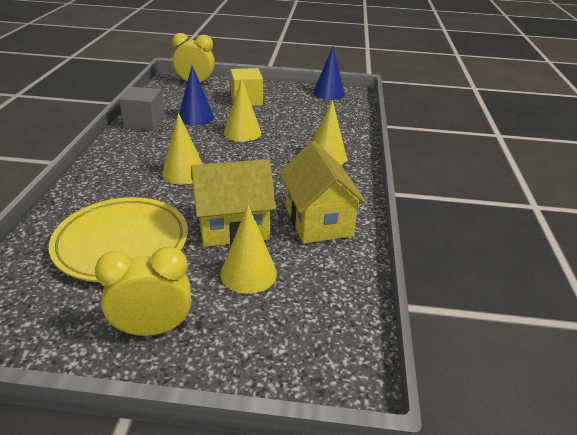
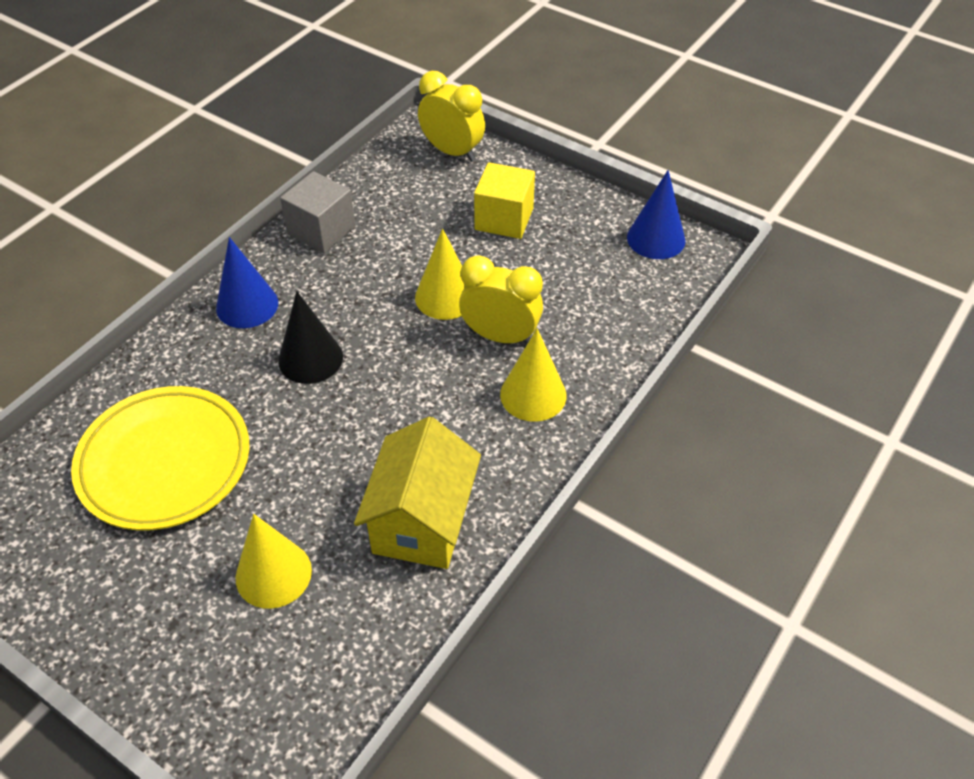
camera: 30 degrees right, 15 degrees up
yellow clock [95,246,191,336] -> yellow clock moved to [459,255,543,344]
yellow cone [162,113,203,185] -> black cone [278,291,343,384]
blue cone [179,65,214,126] -> blue cone moved to [216,237,278,328]
yellow house [191,159,276,247] -> none

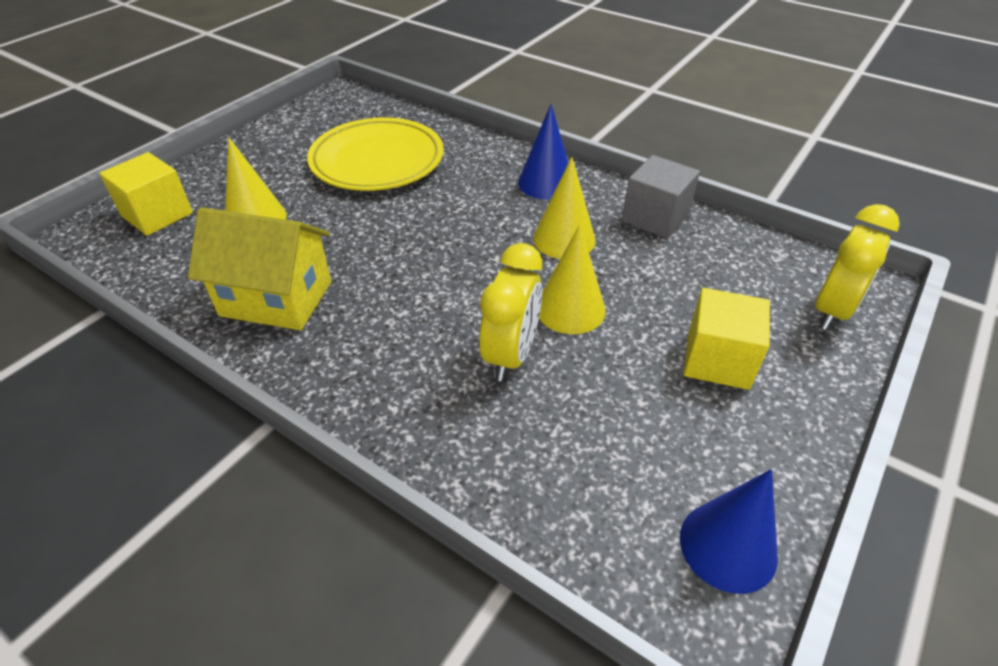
camera: 90 degrees right, 5 degrees down
black cone [278,291,343,384] -> none
yellow cone [500,328,566,422] -> yellow cone moved to [533,157,596,259]
none -> yellow cube [100,152,193,236]

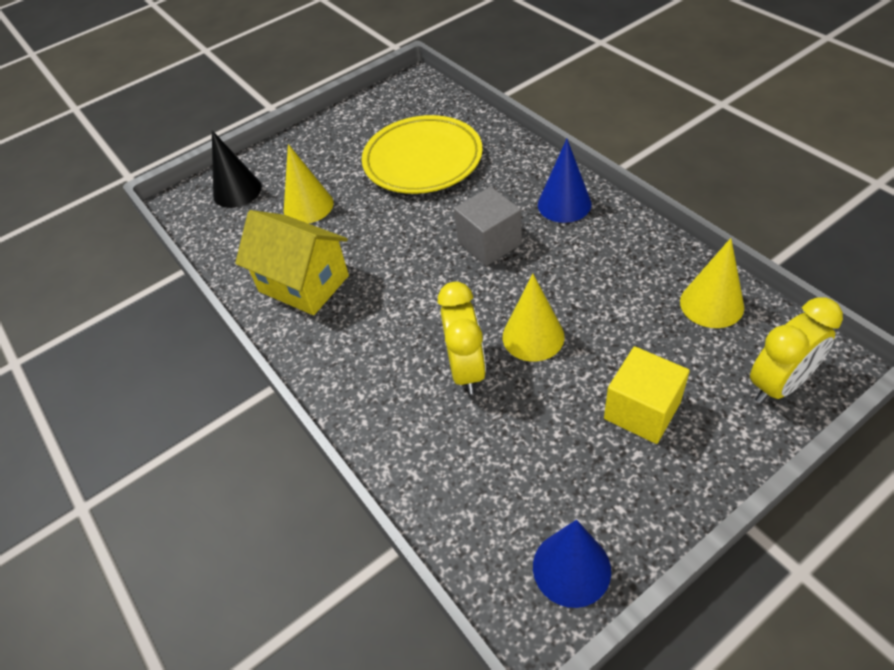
camera: 25 degrees right, 5 degrees up
yellow cube [100,152,193,236] -> black cone [212,130,262,208]
yellow clock [479,243,542,381] -> yellow clock turned 45 degrees counterclockwise [438,282,486,394]
yellow cone [533,157,596,259] -> yellow cone moved to [680,238,744,328]
grey cube [622,155,700,239] -> grey cube moved to [454,187,522,266]

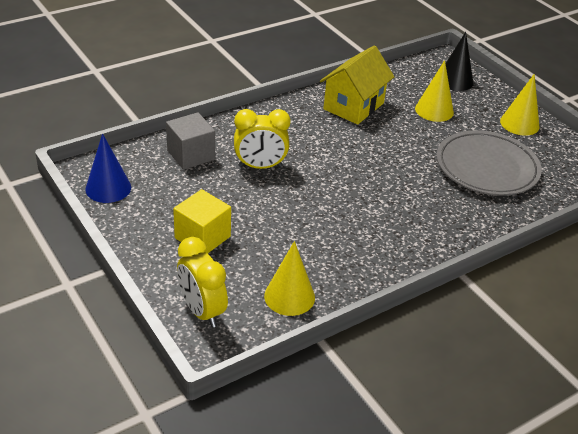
camera: 85 degrees right, 10 degrees down
yellow plate [362,115,483,194] -> grey plate [437,130,542,196]
grey cube [454,187,522,266] -> grey cube moved to [166,112,215,170]
yellow cone [503,274,564,362] -> yellow cone moved to [500,74,540,136]
blue cone [538,139,591,223] -> none

